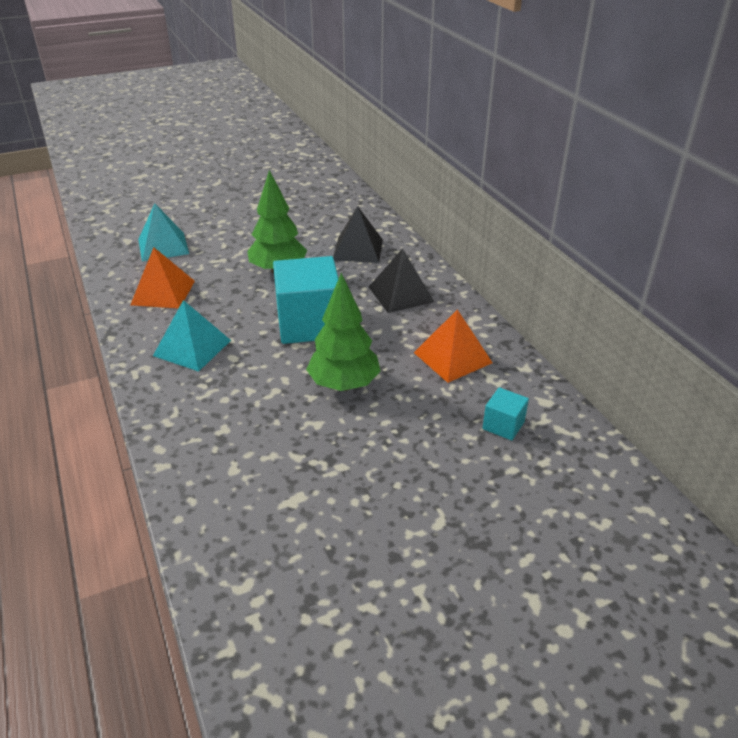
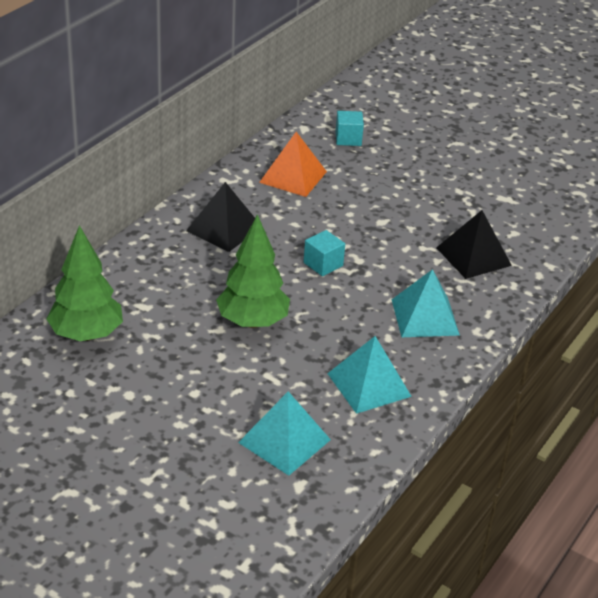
camera: 125 degrees left, 0 degrees up
orange pyramid [130,247,195,308] -> turquoise pyramid [327,336,412,414]
turquoise cube [273,256,339,344] -> turquoise cube [303,230,345,276], size x0.46
green tree [306,273,381,391] -> green tree moved to [46,225,123,341]
black pyramid [333,206,383,263] -> black pyramid moved to [436,210,512,279]

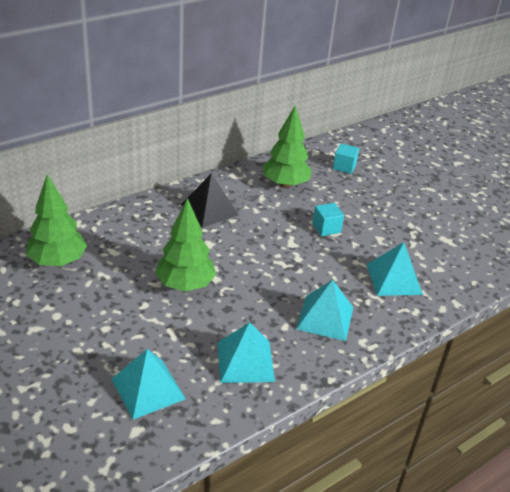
camera: 20 degrees right, 0 degrees up
orange pyramid [259,132,327,197] -> green tree [263,106,312,188]
turquoise cube [303,230,345,276] -> turquoise cube moved to [312,203,344,236]
black pyramid [436,210,512,279] -> turquoise pyramid [367,242,423,296]

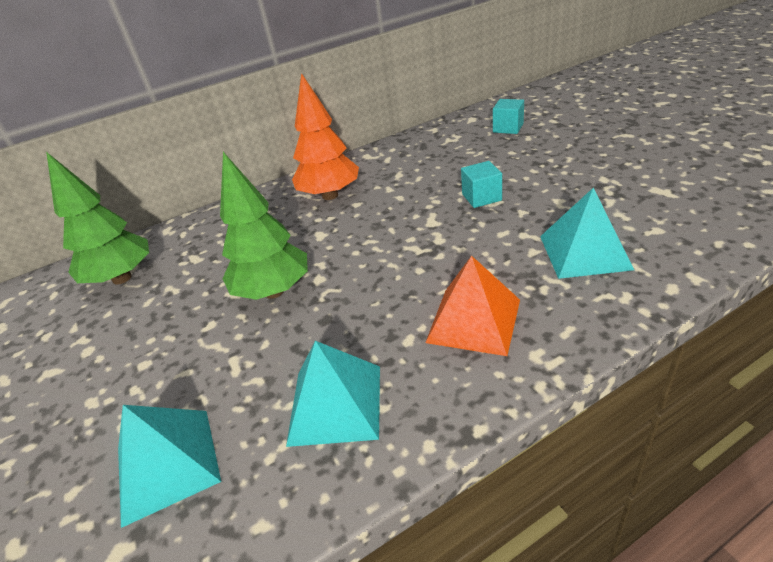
camera: 15 degrees right, 0 degrees up
black pyramid [181,173,239,228] -> orange tree [292,73,359,200]
green tree [263,106,312,188] -> none
turquoise pyramid [296,280,353,341] -> orange pyramid [425,255,520,356]

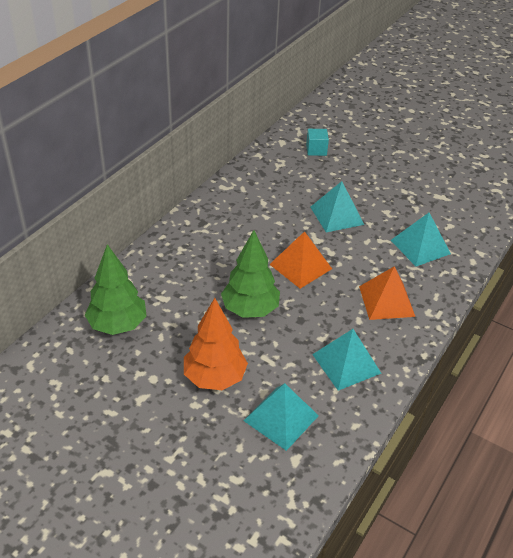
camera: 35 degrees left, 5 degrees up
orange tree [292,73,359,200] -> orange tree moved to [184,298,248,390]
turquoise cube [461,161,502,208] -> turquoise pyramid [310,181,364,232]
none -> orange pyramid [269,231,332,289]

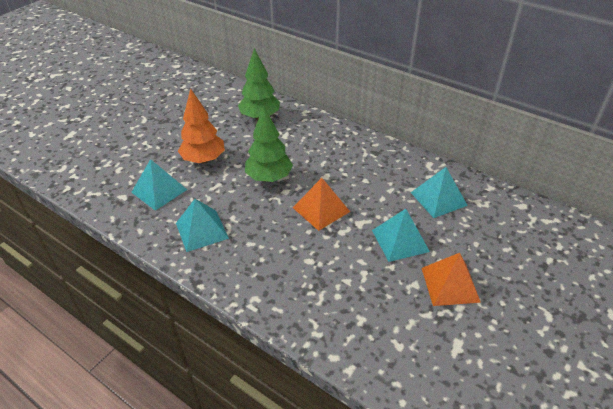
camera: 95 degrees right, 0 degrees up
turquoise cube [306,129,329,156] -> none
orange pyramid [359,266,415,320] -> orange pyramid moved to [422,253,481,306]
turquoise pyramid [391,213,451,266] -> turquoise pyramid moved to [411,167,468,218]

